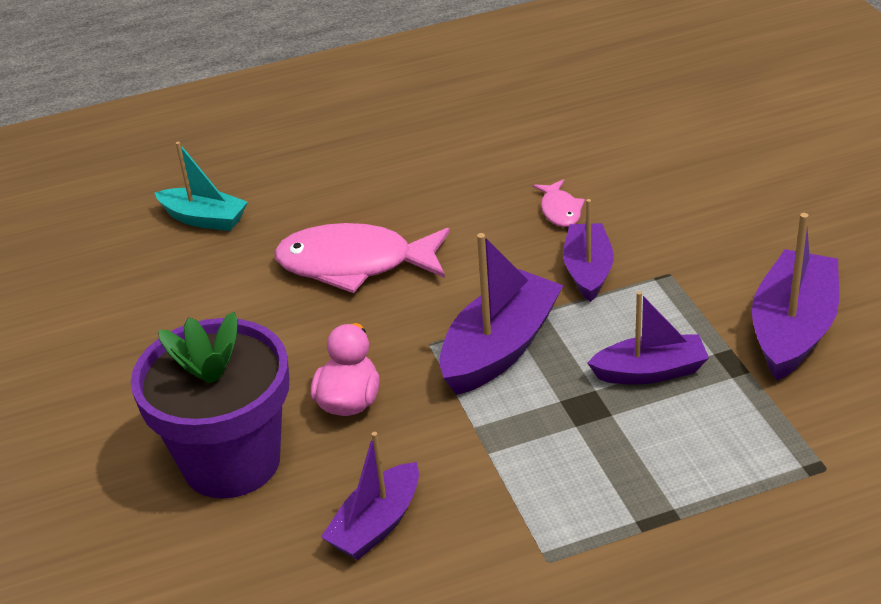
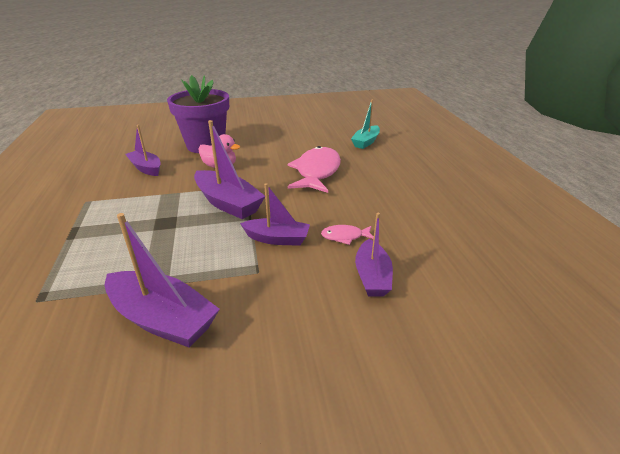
camera: 95 degrees right, 5 degrees down
purple boat [587,291,709,385] -> purple boat moved to [355,213,393,297]

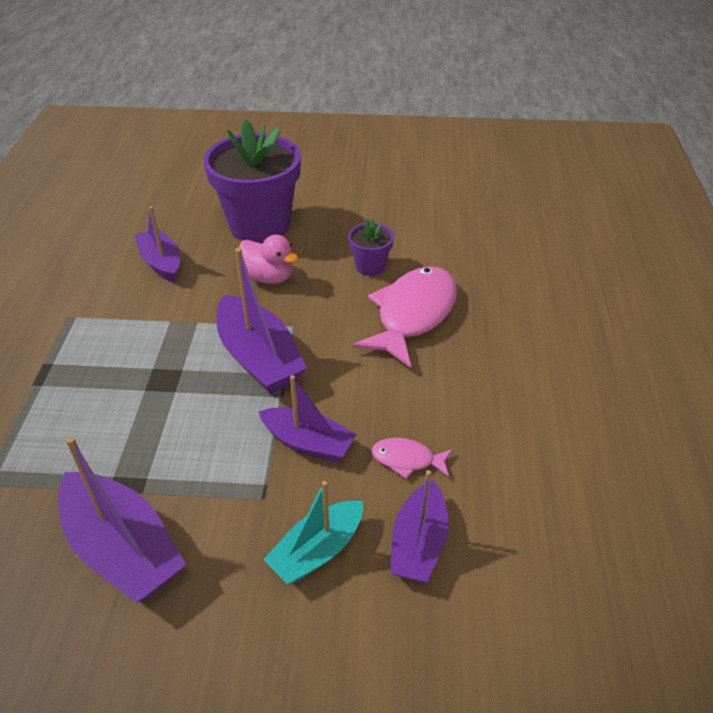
camera: 15 degrees right, 10 degrees up
turquoise boat [351,100,380,149] -> turquoise boat moved to [263,481,363,584]
none -> purple flower pot [348,219,394,276]

